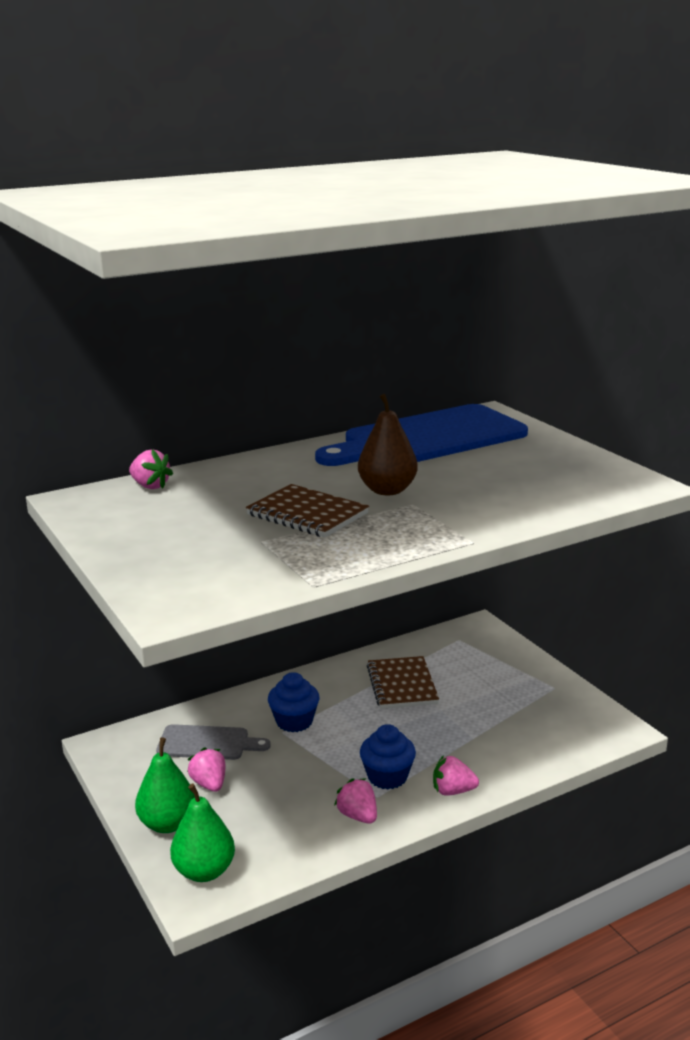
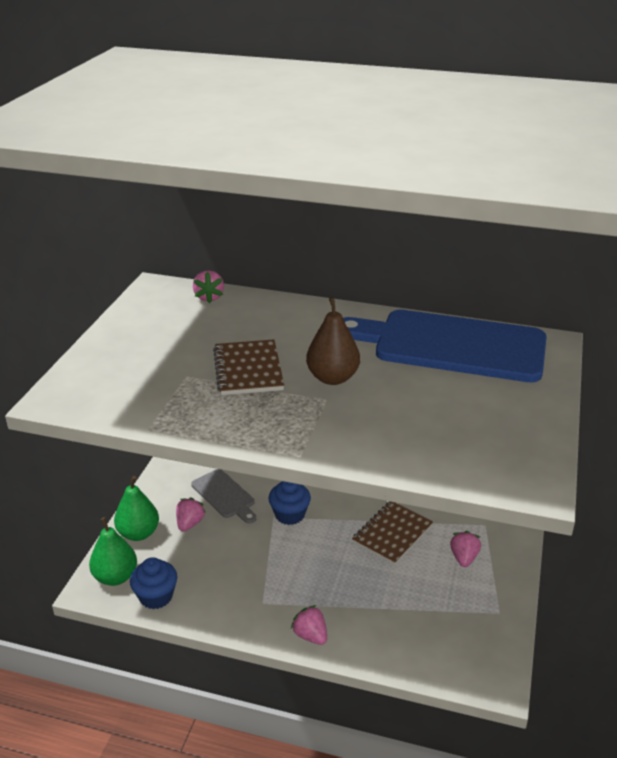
camera: 45 degrees right, 10 degrees up
pink strawberry [334,778,377,824] -> pink strawberry moved to [450,531,481,567]
blue cupcake [360,724,416,789] -> blue cupcake moved to [130,557,177,609]

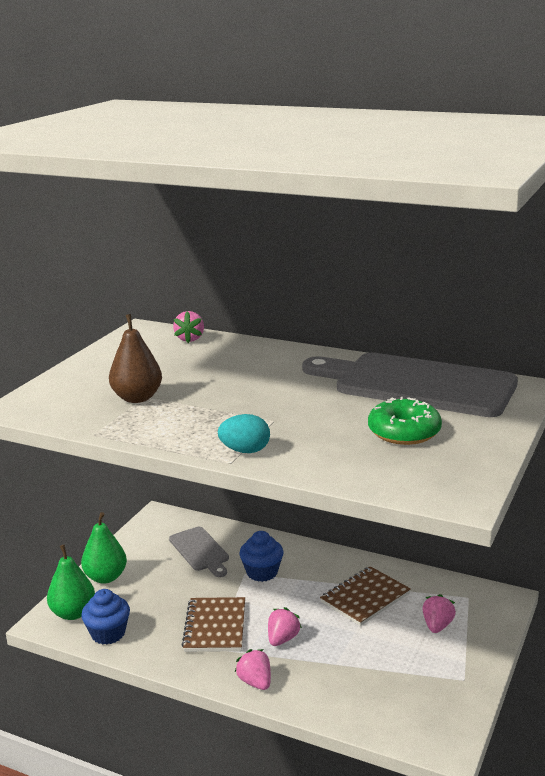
camera: 10 degrees right, 10 degrees down
pink strawberry [176,498,206,532] -> pink strawberry moved to [268,607,302,646]
brown notebook [213,339,284,395] -> brown notebook moved to [181,597,245,652]
brown pear [306,297,360,385] -> brown pear moved to [109,314,162,403]
blue cutting board [343,310,547,382] -> grey cutting board [302,353,518,417]
none -> turquoise egg [218,414,270,453]
none -> green donut [368,397,442,445]

